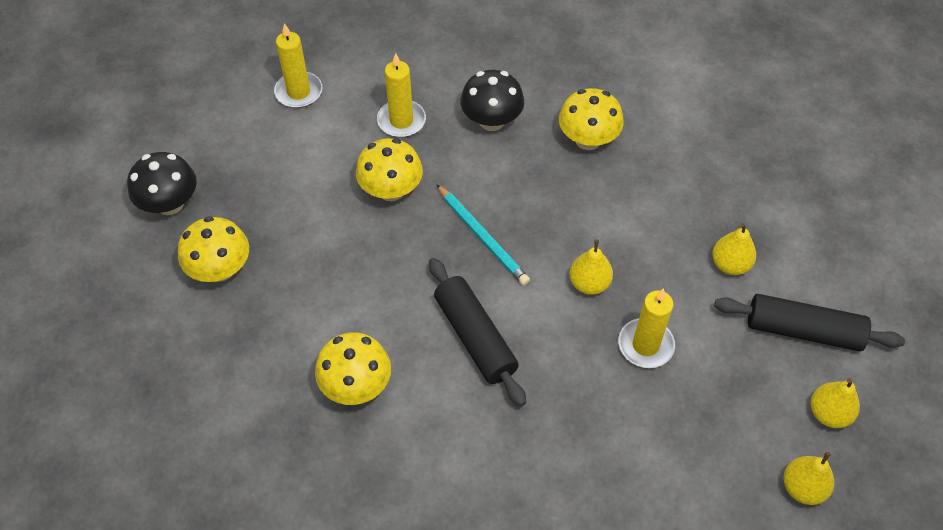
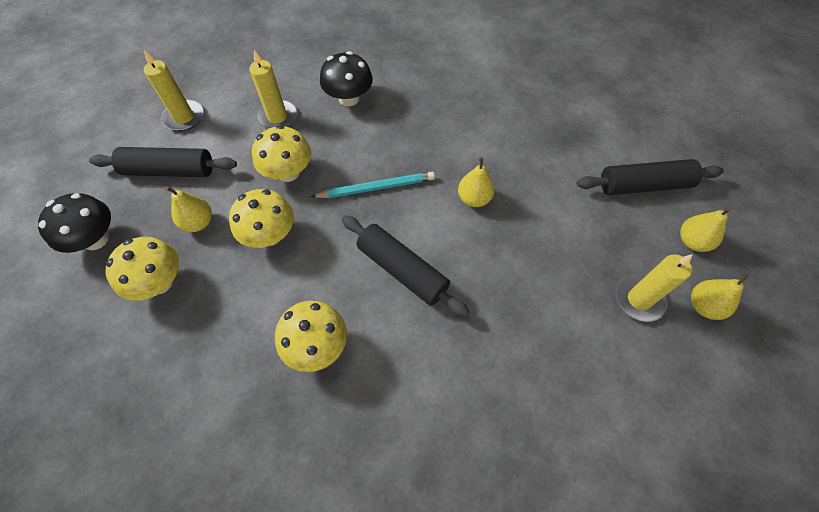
camera: 20 degrees left, 5 degrees up
turquoise pencil [436,184,530,286] -> turquoise pencil turned 45 degrees counterclockwise [311,172,435,198]
yellow mushroom [559,88,624,150] -> yellow mushroom moved to [229,189,294,248]
yellow candle [618,288,675,368] -> yellow candle moved to [616,254,693,322]
yellow pear [712,223,756,275] -> yellow pear moved to [165,186,212,232]
none -> black rolling pin [89,147,237,177]

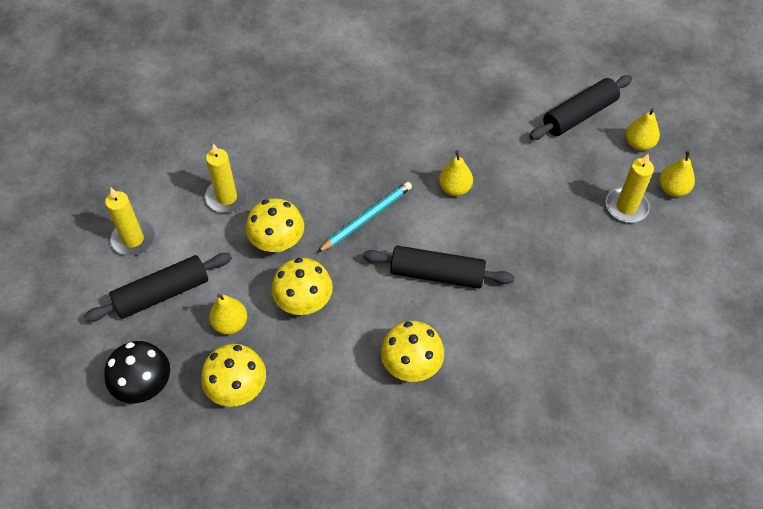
camera: 30 degrees left, 5 degrees down
black mushroom [320,51,373,106] -> none

